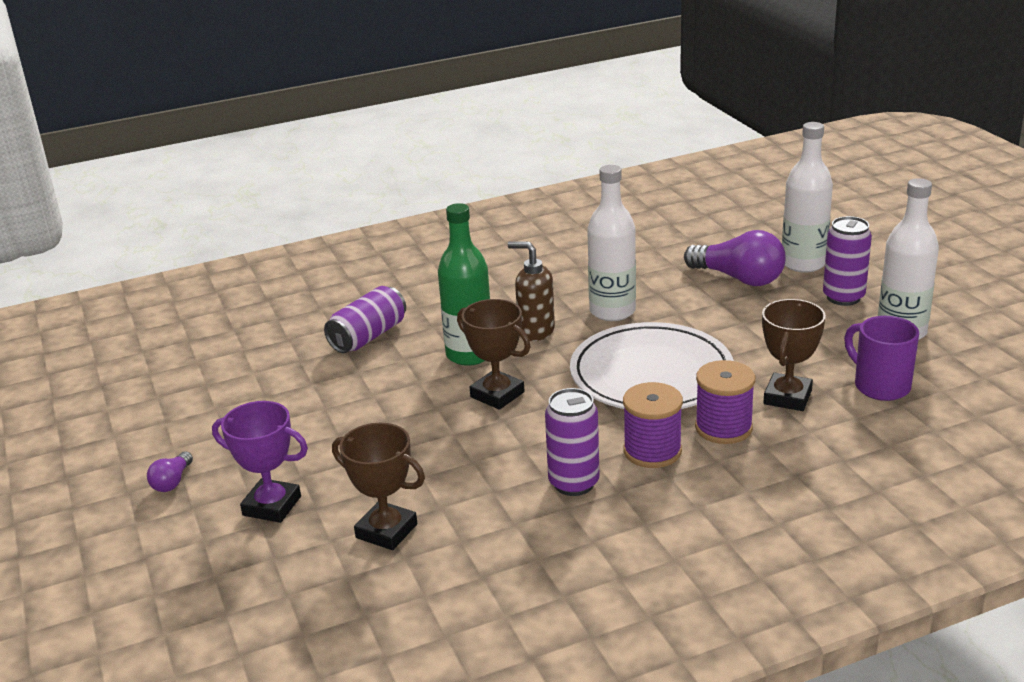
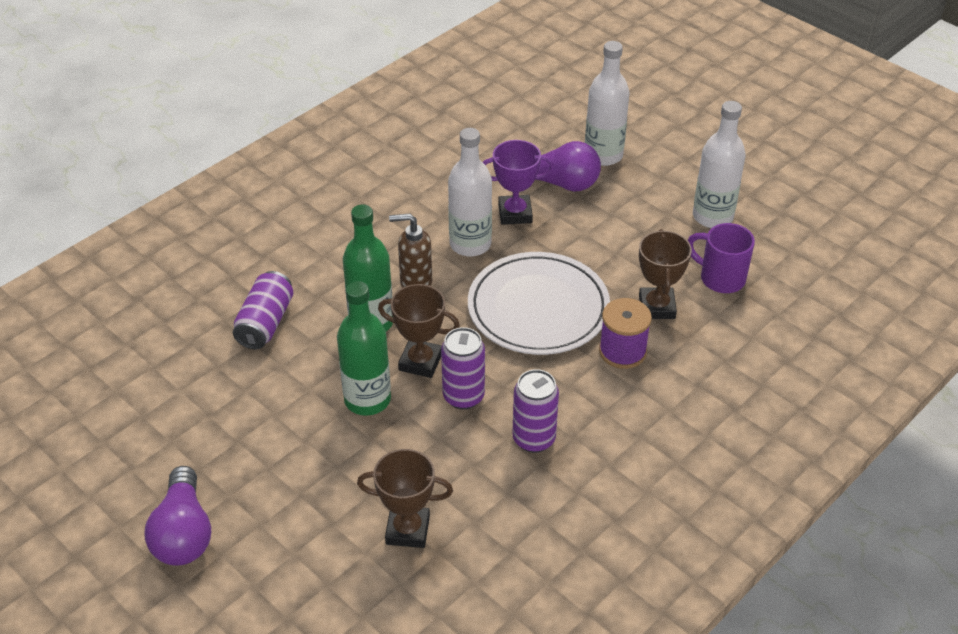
camera: 25 degrees left, 15 degrees up
purple light bulb [147,451,193,492] -> purple light bulb [144,466,211,566], size x2.07
purple trophy [212,401,308,523] -> purple trophy moved to [483,140,554,225]
purple spool [623,382,683,468] -> none
purple can [823,216,872,306] -> purple can moved to [441,327,485,410]
none -> green bottle [337,281,391,416]

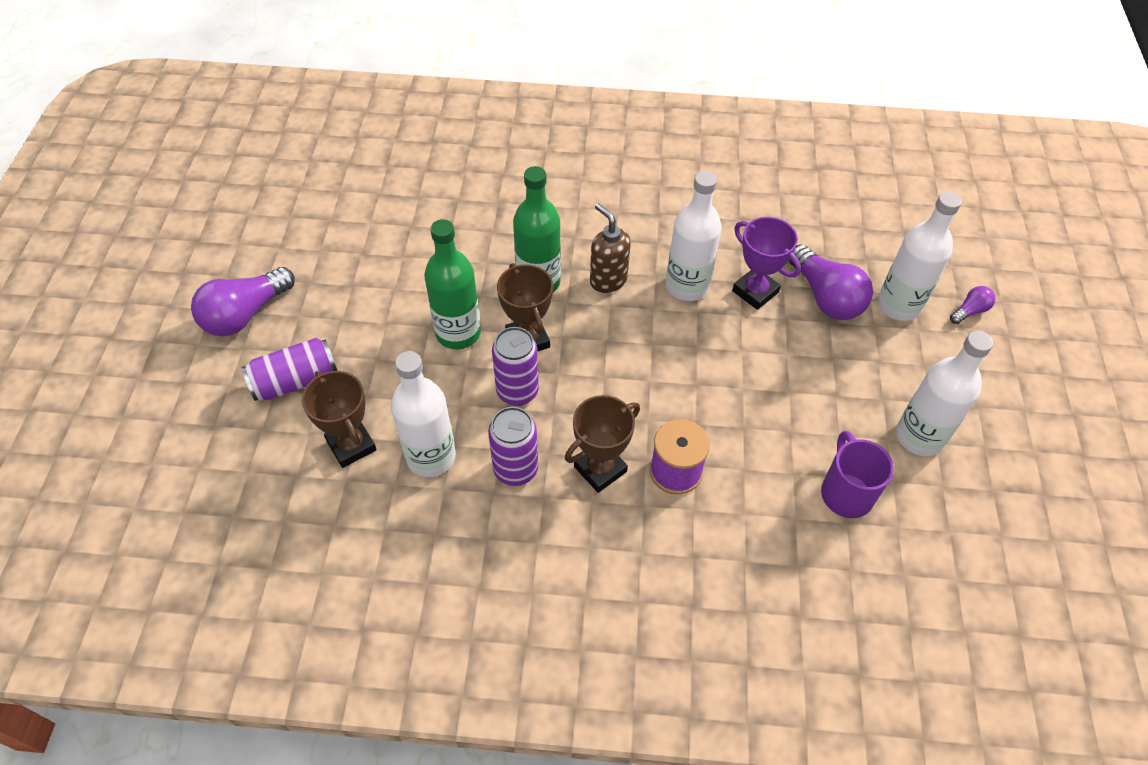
camera: 50 degrees right, 10 degrees up
purple can [233,271,293,349] -> purple can moved to [242,338,337,401]
white plate [468,252,610,355] -> none
brown trophy [639,229,692,319] -> brown trophy moved to [565,395,640,493]
none -> white bottle [391,351,456,477]
none -> purple light bulb [950,286,996,324]

